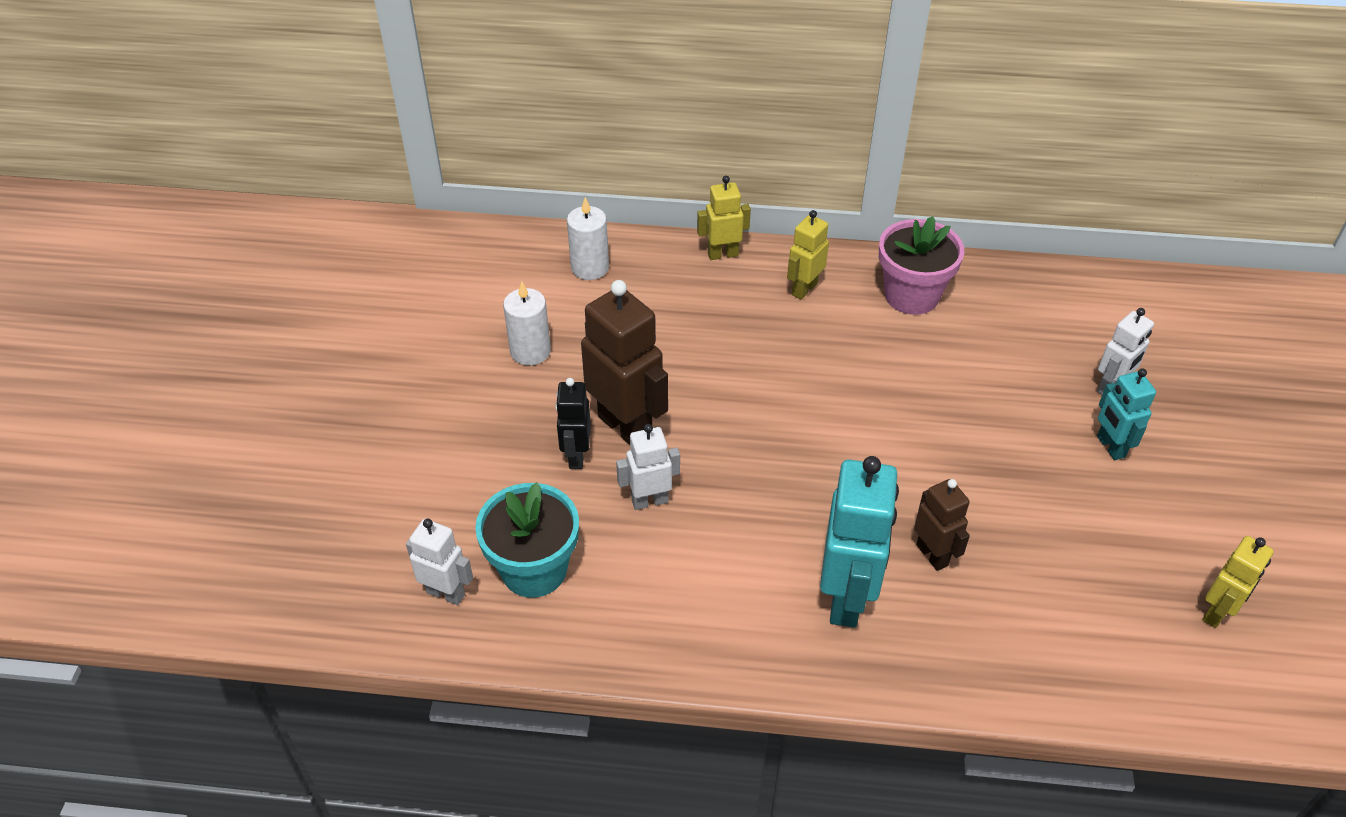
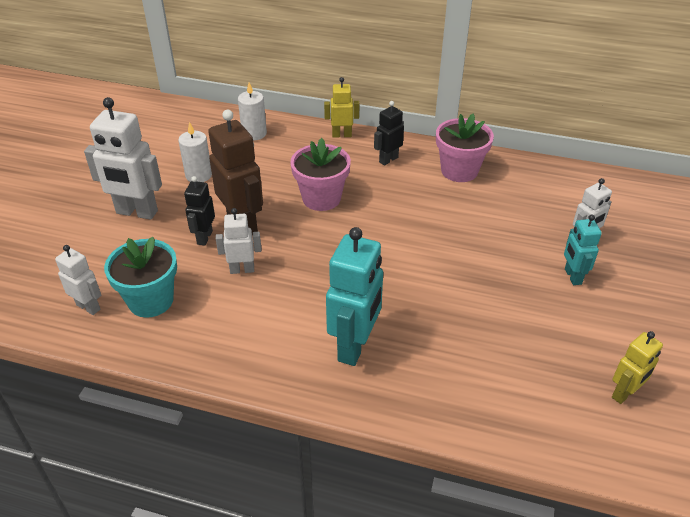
camera: 10 degrees right, 5 degrees down
yellow robot [787,210,829,300] -> black robot [374,101,404,166]
brown robot [914,479,970,571] -> none
none -> white robot [84,97,162,220]
none -> pink flower pot [290,138,351,211]

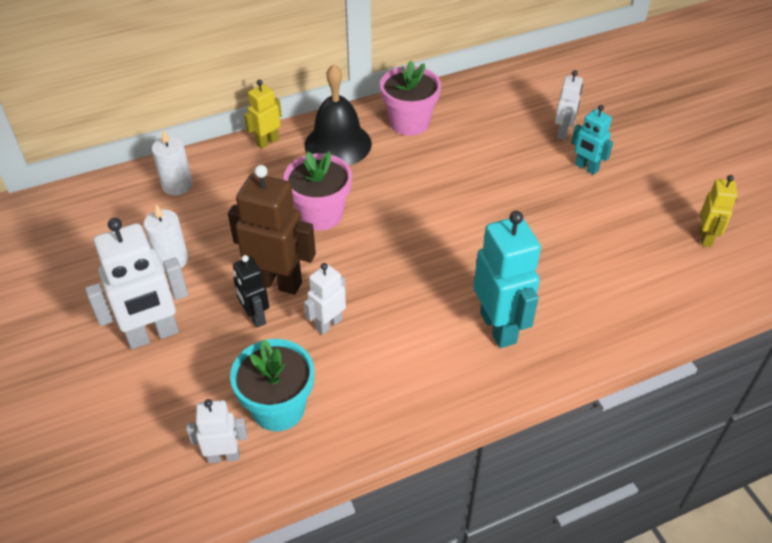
camera: 40 degrees left, 5 degrees up
black robot [374,101,404,166] -> black bell [305,64,372,165]

